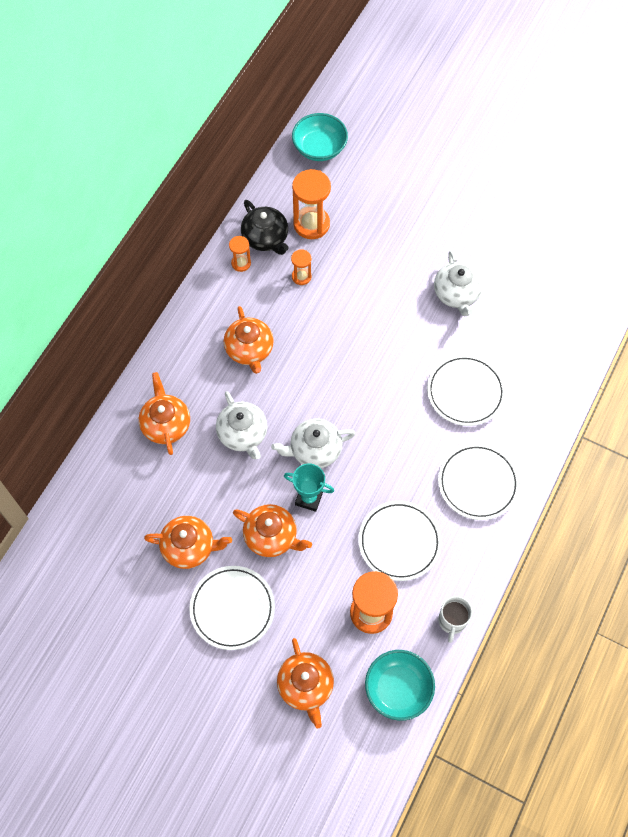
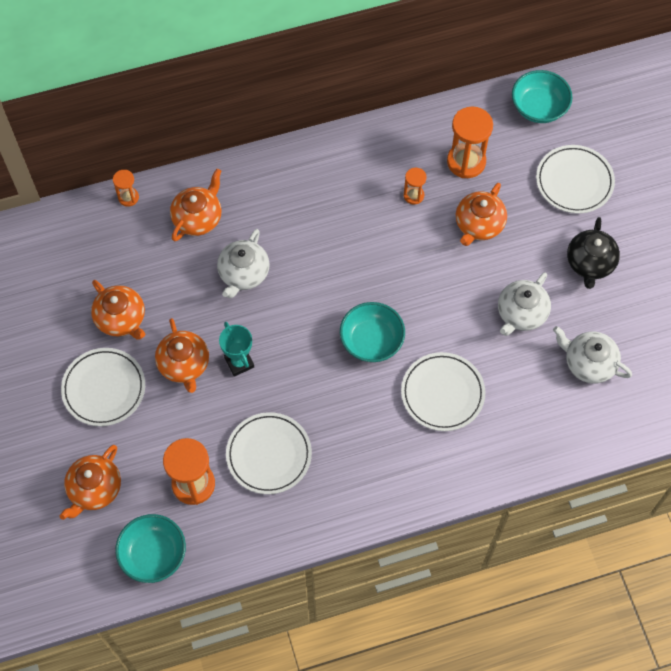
camera: 45 degrees right, 0 degrees up
orange teapot [224,306,274,374] -> orange teapot moved to [456,183,507,246]
orange hourglass [229,236,251,272] -> orange hourglass moved to [113,170,139,207]
black teapot [241,200,289,255] -> black teapot moved to [567,217,620,289]
white teapot [271,418,355,468] -> white teapot moved to [553,326,632,384]
white plate [438,443,520,520] -> white plate moved to [536,145,615,214]
white mug [438,596,472,643] -> none
none -> turquoise bowl [340,302,405,362]

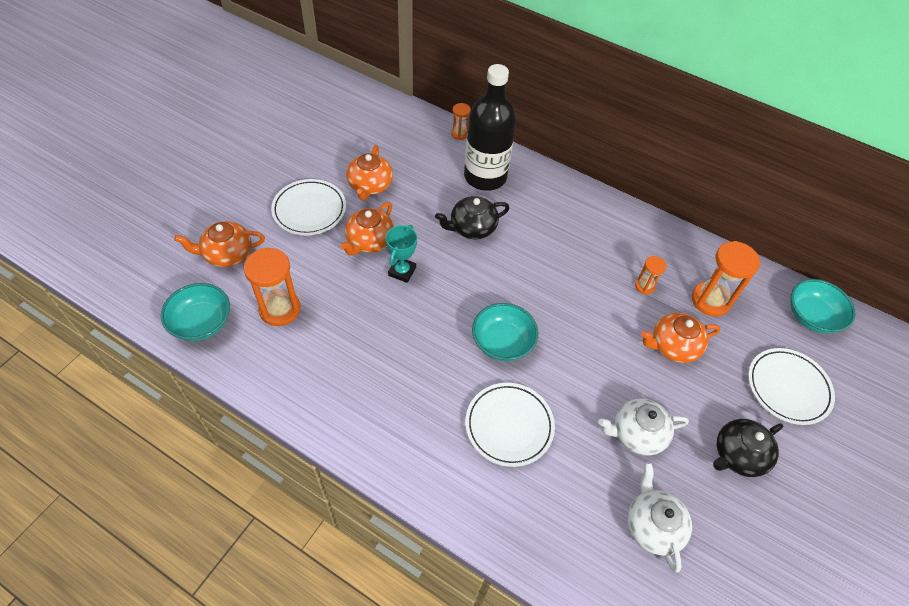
camera: 45 degrees right, 10 degrees down
orange teapot [170,169,222,241] -> black bottle [464,64,516,191]
white teapot [217,229,269,298] -> black teapot [435,196,509,239]
white plate [226,412,312,494] -> none

